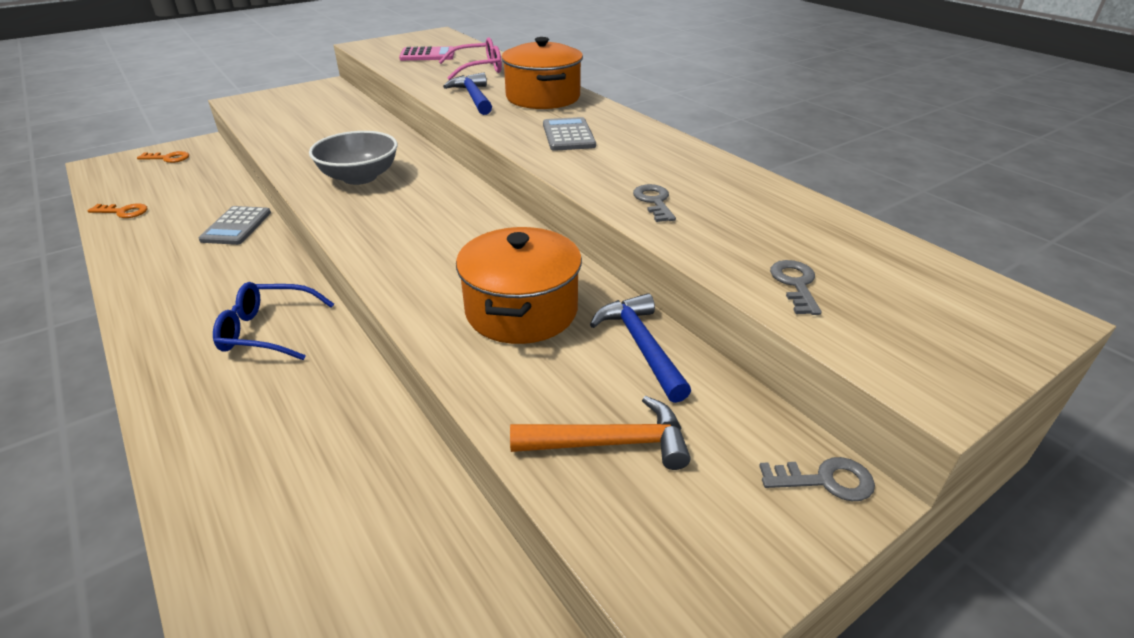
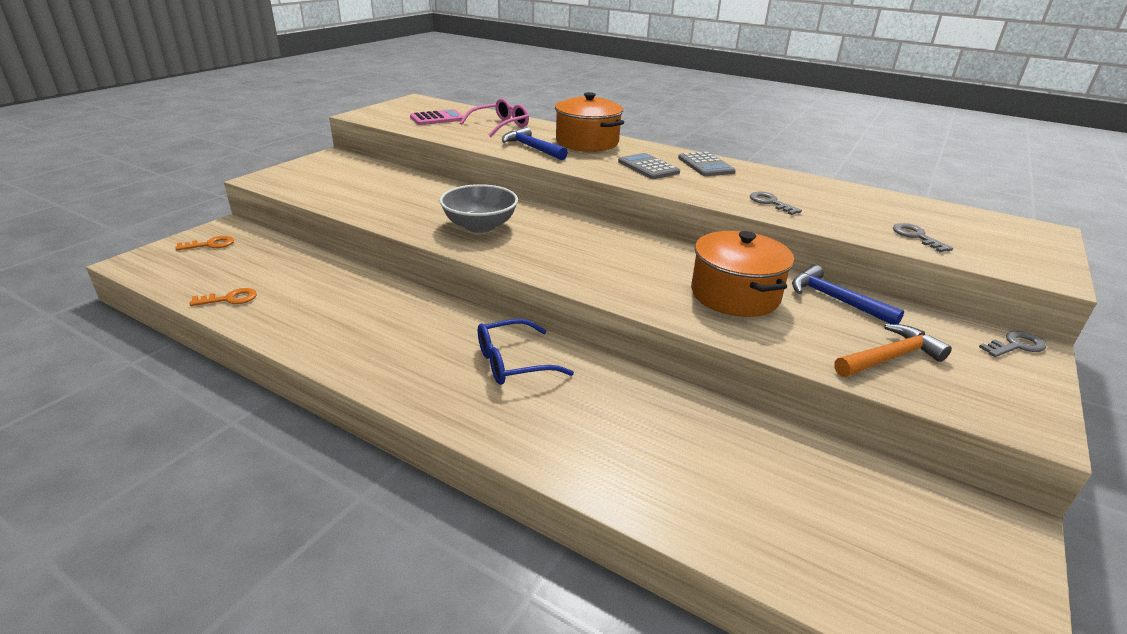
camera: 25 degrees left, 5 degrees down
grey calculator [199,206,271,245] -> grey calculator moved to [678,152,736,176]

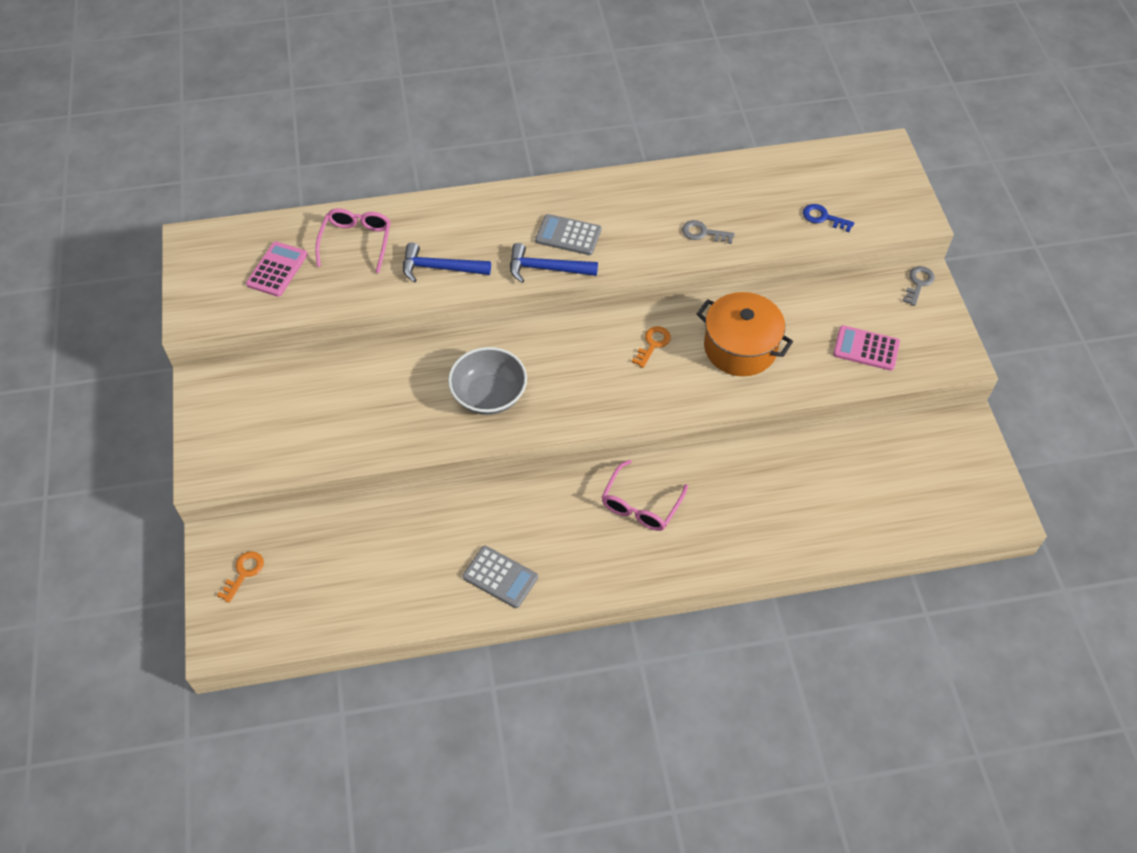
camera: 40 degrees left, 25 degrees up
orange key [190,288,257,306] -> orange key moved to [632,326,671,368]
blue glasses [478,319,574,385] -> pink glasses [602,460,688,531]
orange pot [555,92,624,152] -> none
grey calculator [678,152,736,176] -> grey calculator moved to [463,546,538,608]
blue hammer [792,265,904,324] -> blue hammer moved to [510,243,598,283]
orange hammer [834,324,952,377] -> pink calculator [833,325,900,371]
grey key [893,223,953,252] -> blue key [803,204,854,232]

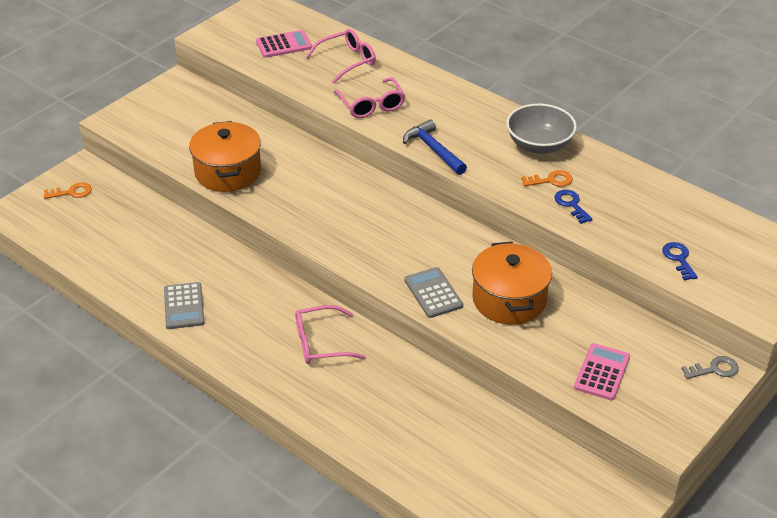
camera: 50 degrees right, 15 degrees down
blue hammer [403,243,491,283] -> pink glasses [334,77,406,118]
grey bowl [448,347,527,415] -> grey bowl moved to [506,104,577,154]
grey calculator [535,214,601,255] -> grey calculator moved to [404,267,463,318]
orange key [632,326,671,368] -> orange key moved to [521,170,573,187]
grey key [682,220,735,244] -> blue key [554,190,593,224]
pink calculator [833,325,900,371] -> pink calculator turned 45 degrees clockwise [574,343,630,400]
none -> orange pot [189,121,261,192]

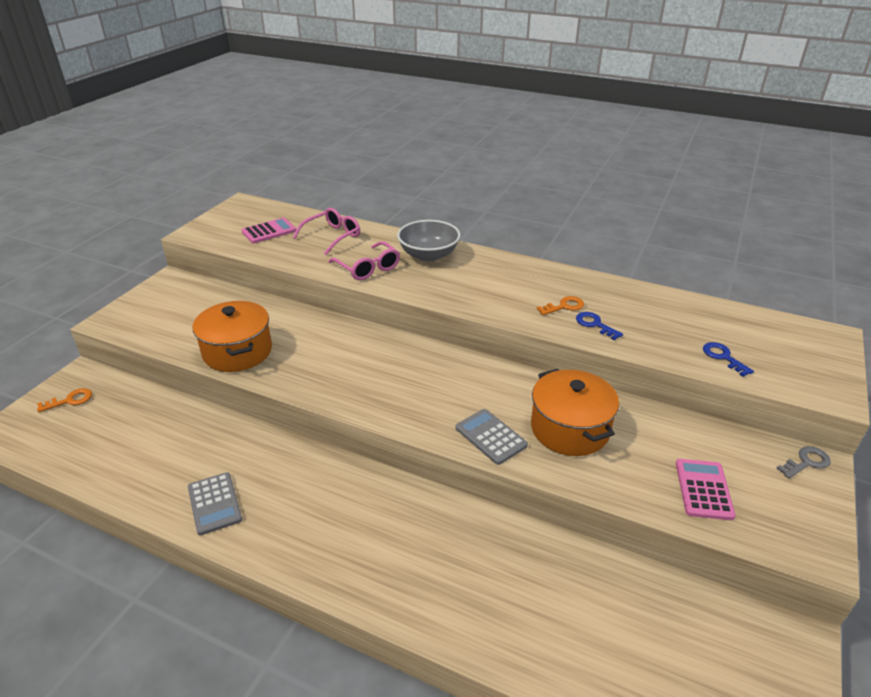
camera: 15 degrees left, 5 degrees down
pink glasses [295,305,366,364] -> none
blue hammer [403,119,467,175] -> none
grey bowl [506,104,577,154] -> grey bowl moved to [397,220,460,262]

